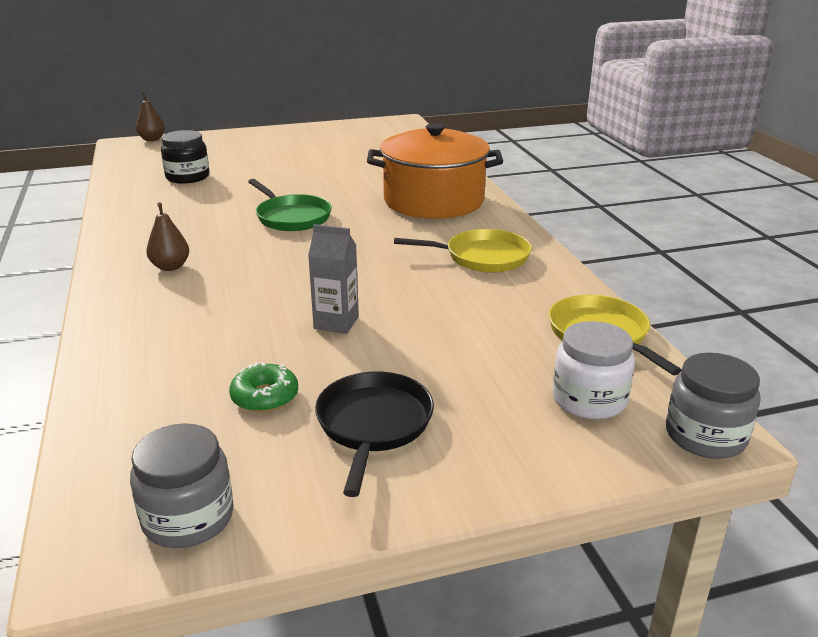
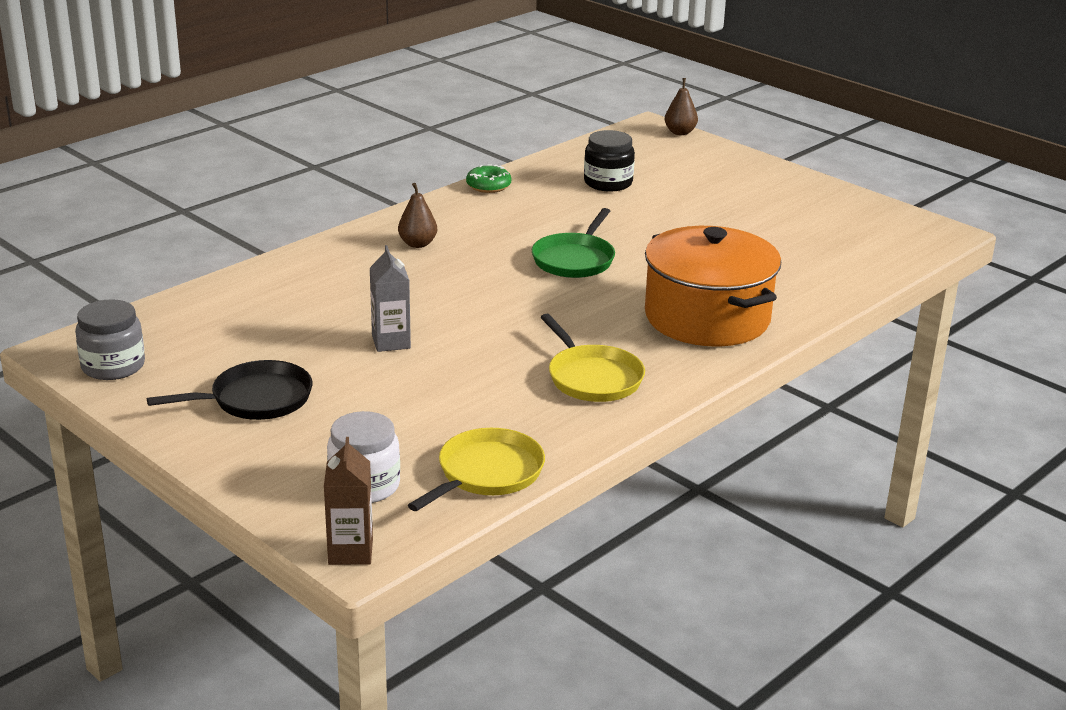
camera: 60 degrees right, 0 degrees up
green donut [229,362,298,412] -> green donut moved to [466,165,511,193]
grey jar [666,353,760,459] -> brown carton [324,437,373,565]

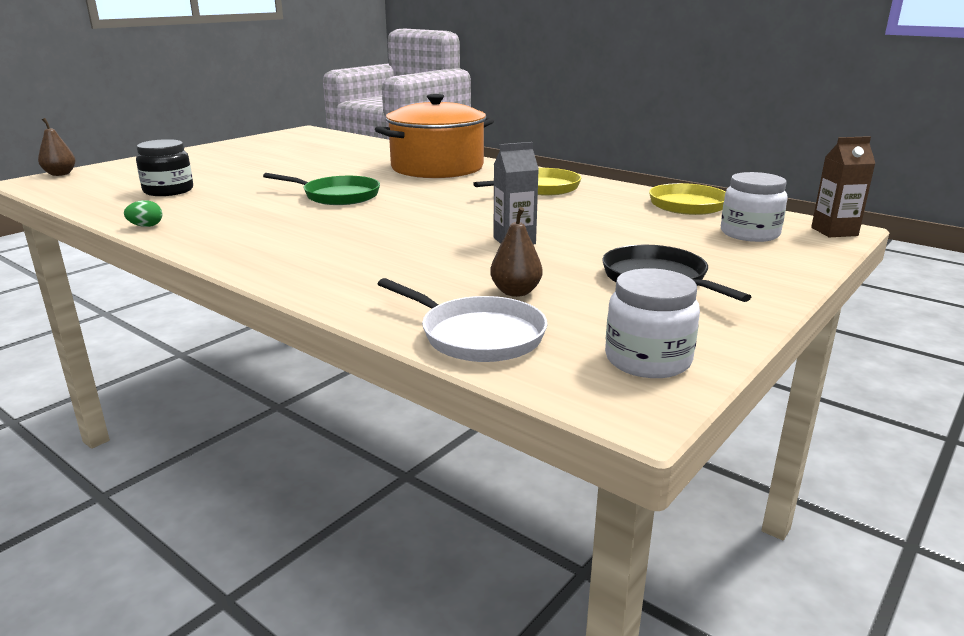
camera: 95 degrees left, 5 degrees down
grey jar [75,299,145,380] -> white jar [605,268,700,378]
brown pear [398,183,437,248] -> brown pear moved to [490,207,543,297]
green donut [466,165,511,193] -> green egg [124,200,162,227]
none -> white pan [378,278,547,362]

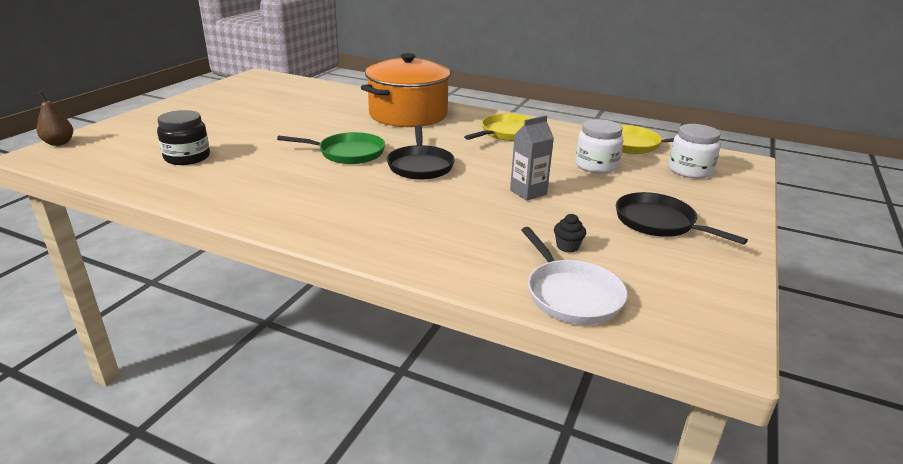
camera: 15 degrees left, 5 degrees up
green egg [124,200,162,227] -> none
white pan [378,278,547,362] -> white pan turned 45 degrees clockwise [522,227,627,325]
brown pear [490,207,543,297] -> black cupcake [554,214,586,253]
white jar [605,268,700,378] -> white jar moved to [575,119,623,173]
brown carton [811,136,876,237] -> none
none -> black pan [387,126,455,180]

